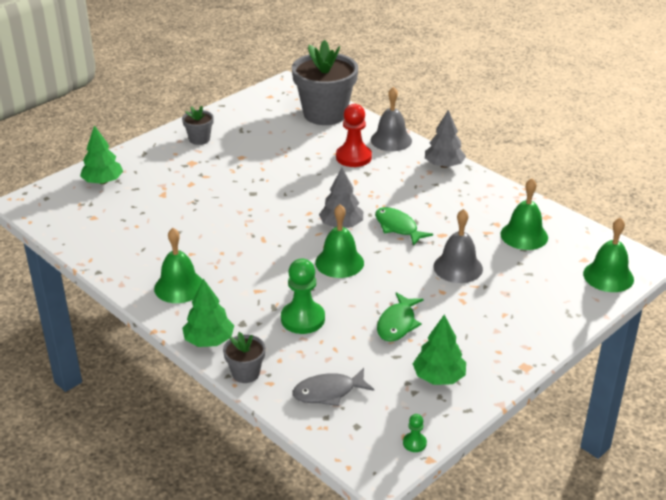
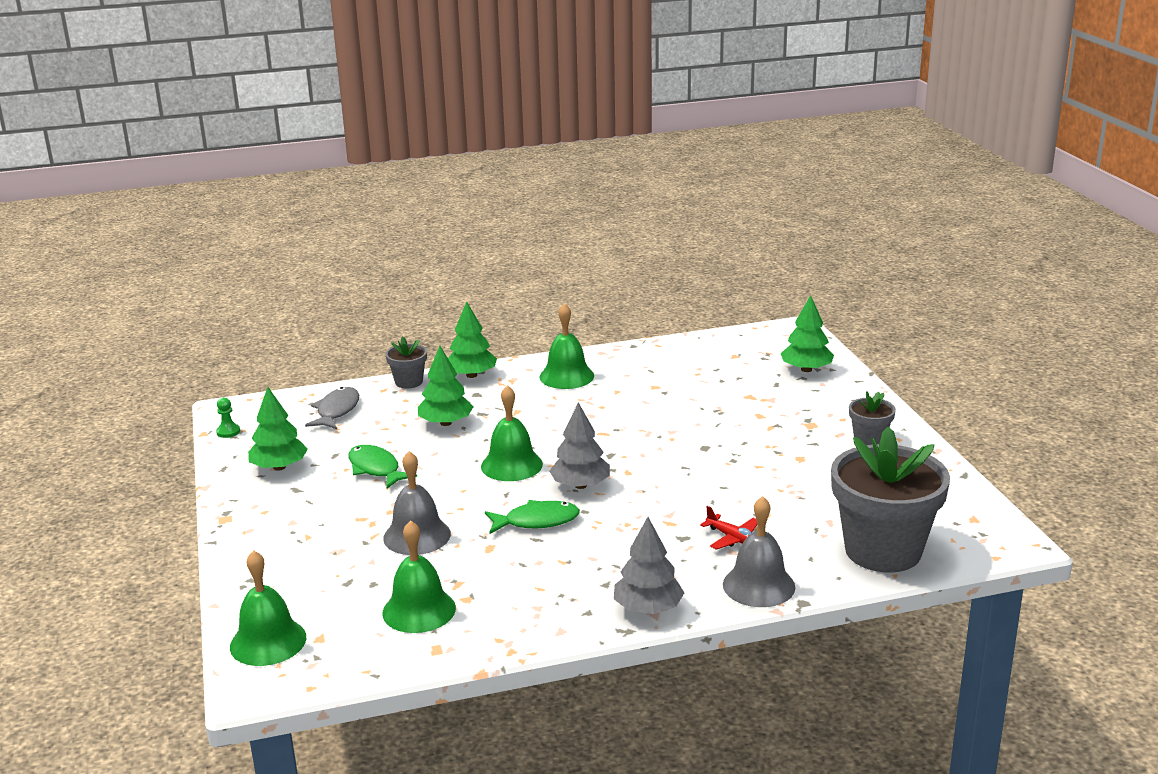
camera: 120 degrees right, 10 degrees down
green pawn [281,259,325,334] -> green tree [418,346,473,426]
red pawn [336,104,372,167] -> red plane [700,506,757,550]

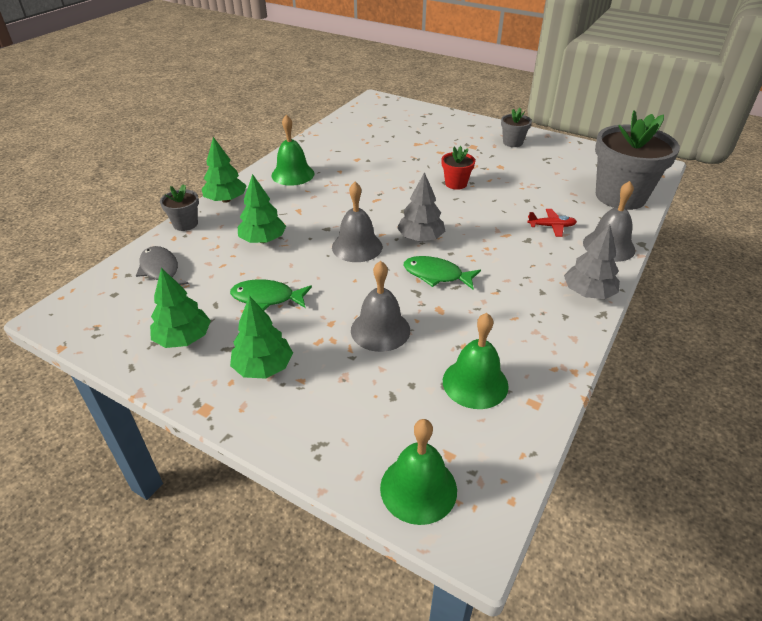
camera: 45 degrees left, 15 degrees up
green pawn [216,398,240,438] -> none
green bell [481,385,543,481] -> grey bell [332,182,382,262]
green fish [485,500,580,534] -> green fish turned 105 degrees counterclockwise [403,256,481,290]
green tree [780,295,834,372] -> green tree moved to [230,296,293,379]
none -> red flower pot [442,146,475,190]

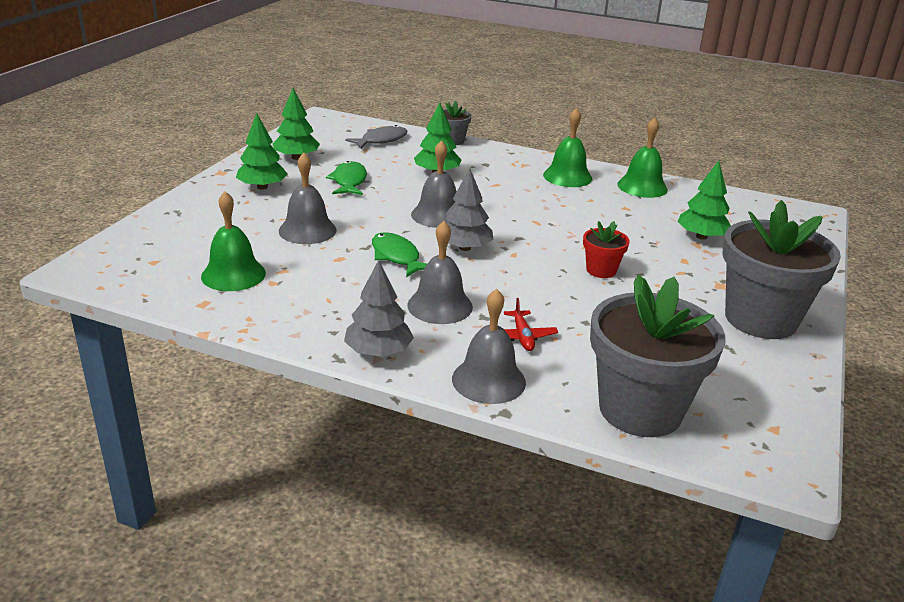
camera: 80 degrees right, 10 degrees down
green tree [202,137,247,203] -> green tree moved to [678,161,731,240]
green bell [380,419,457,525] -> green bell moved to [617,117,668,198]
green fish [403,256,481,290] -> green fish turned 45 degrees counterclockwise [372,232,427,277]
grey flower pot [501,108,532,147] -> grey flower pot [722,200,841,339], size x2.17
none -> grey bell [407,221,473,324]

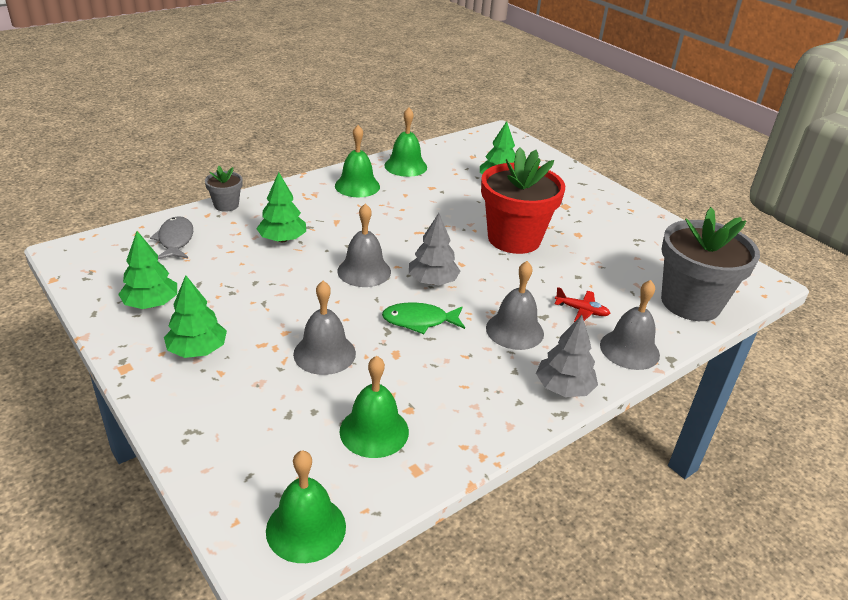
camera: 60 degrees left, 5 degrees up
green fish [326,161,367,195] -> none
red flower pot [583,221,630,278] -> red flower pot [481,147,565,254], size x2.17
grey flower pot [722,200,841,339] -> none
none -> green bell [266,451,346,563]

